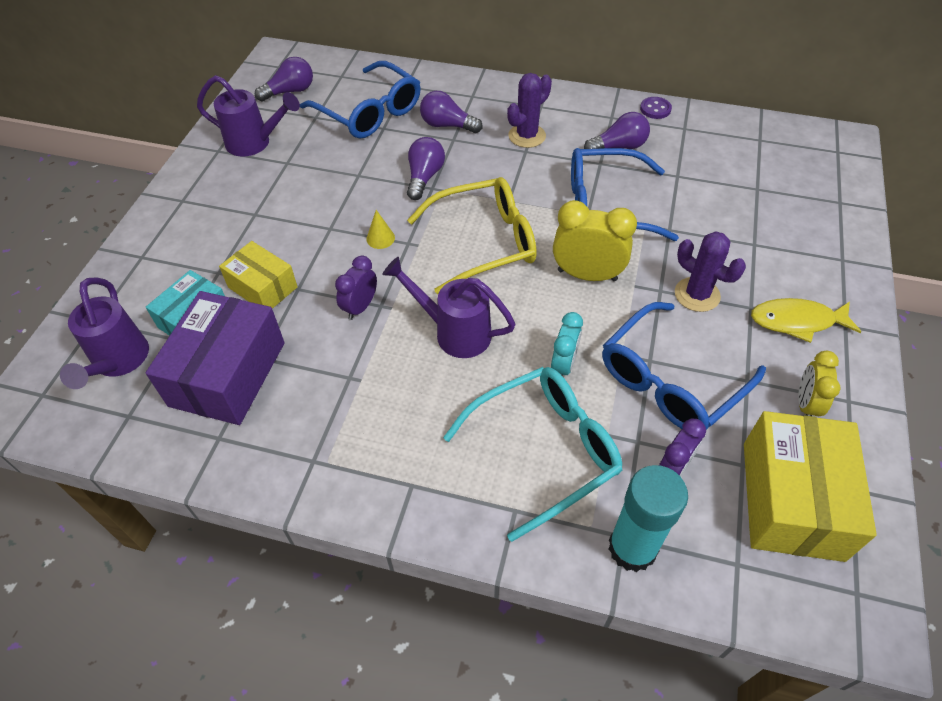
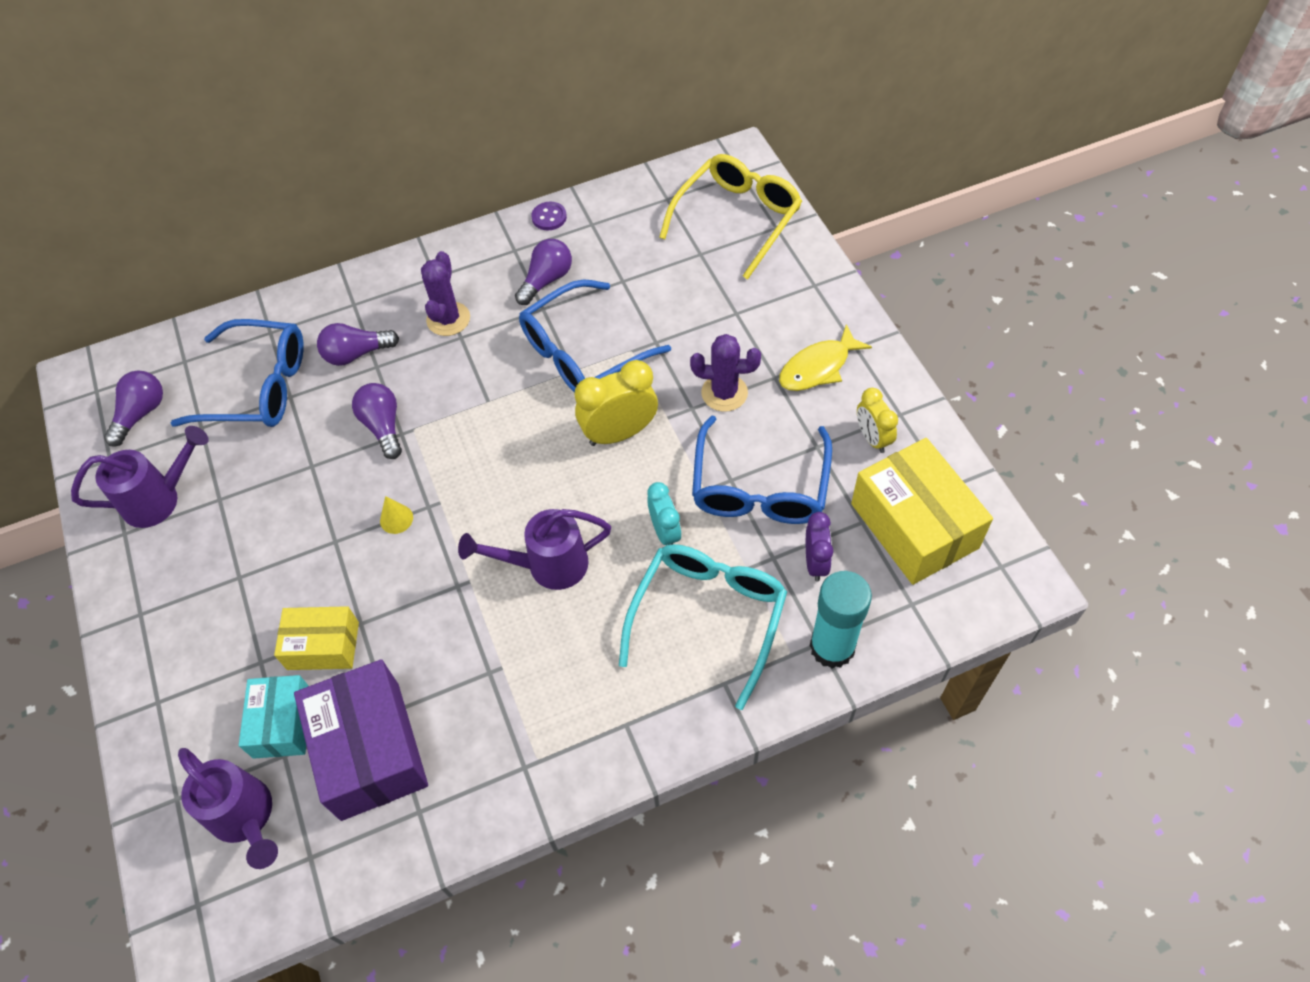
camera: 35 degrees left, 5 degrees up
purple clock [335,256,377,320] -> none
yellow glasses [407,177,537,294] -> yellow glasses moved to [659,154,802,280]

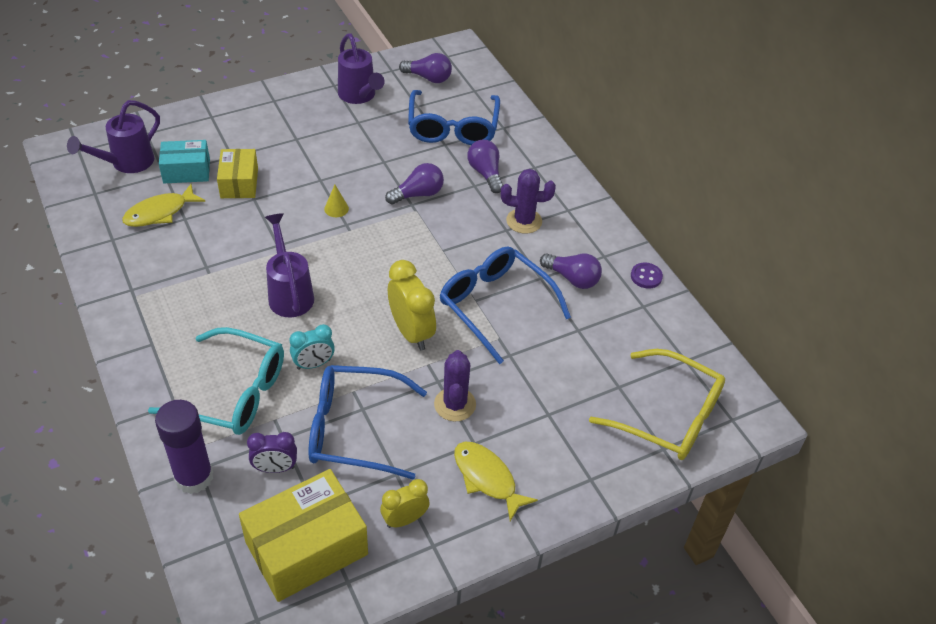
camera: 80 degrees right, 10 degrees down
purple box [294,659,428,821] -> yellow fish [122,184,205,227]
turquoise glue stick [810,571,872,668] -> purple glue stick [155,400,213,494]

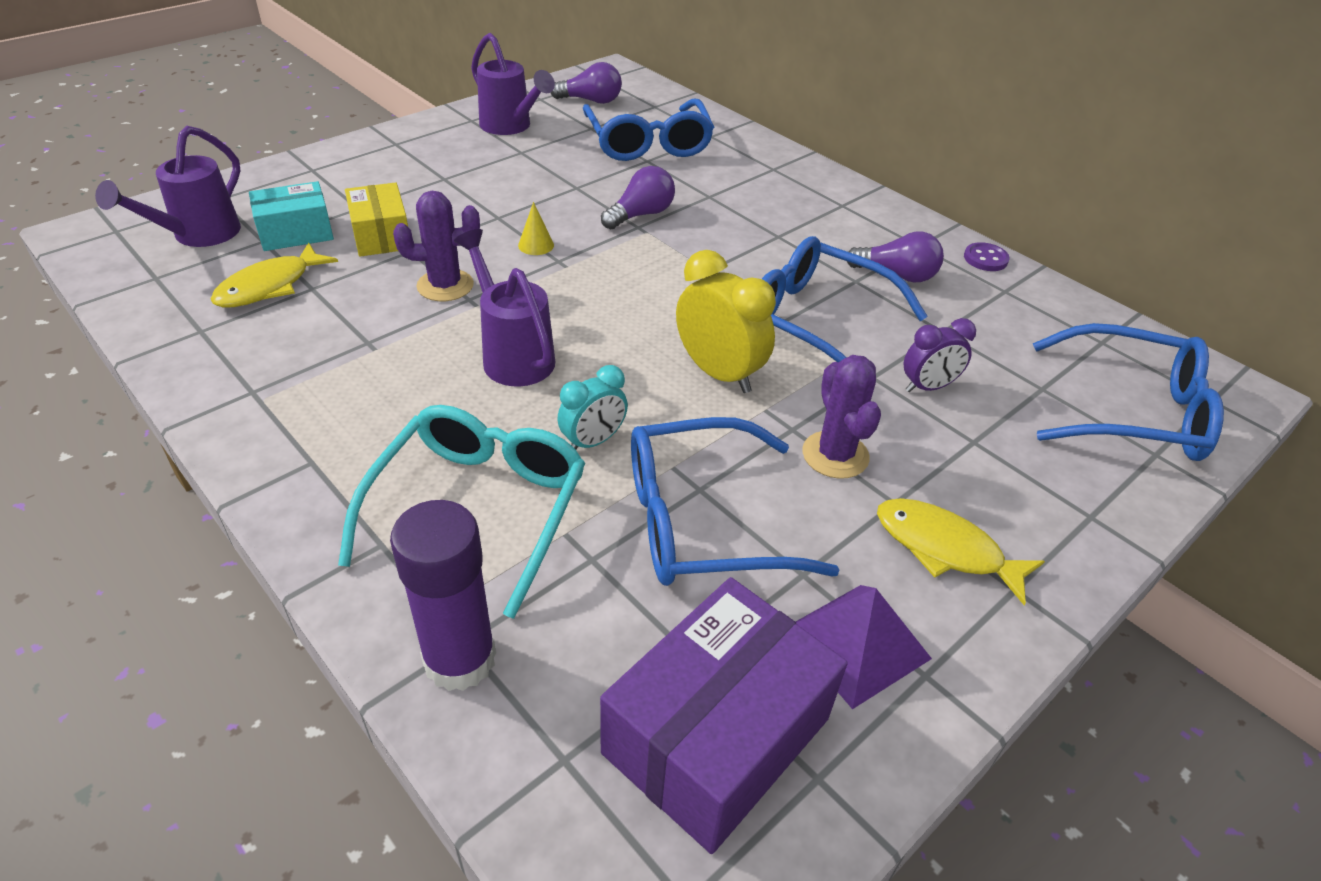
camera: 15 degrees left, 5 degrees down
turquoise glasses [148,327,284,435] -> turquoise glasses turned 75 degrees counterclockwise [338,405,585,619]
yellow box [239,469,368,602] -> purple box [600,577,848,854]
purple clock [247,432,297,473] -> purple clock moved to [904,318,976,392]
yellow clock [380,479,430,528] -> purple pyramid [796,585,932,709]
purple light bulb [467,140,503,193] -> none
purple cactus [501,169,556,234] -> purple cactus moved to [393,191,480,301]
yellow glasses [589,349,725,460] -> blue glasses [1033,323,1224,461]

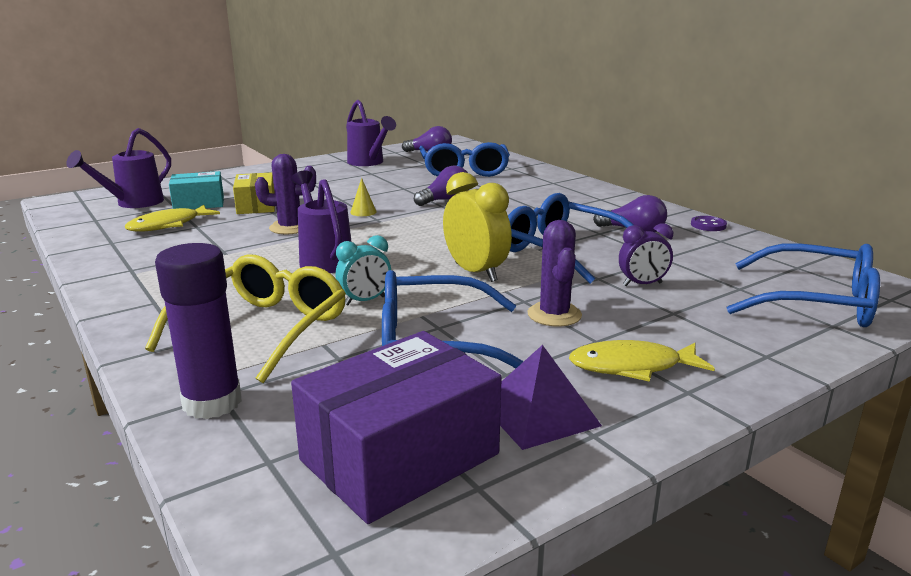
camera: 10 degrees right, 20 degrees down
turquoise glasses [338,405,585,619] -> yellow glasses [145,254,346,384]
yellow fish [877,498,1045,606] -> yellow fish turned 45 degrees counterclockwise [569,340,715,382]

